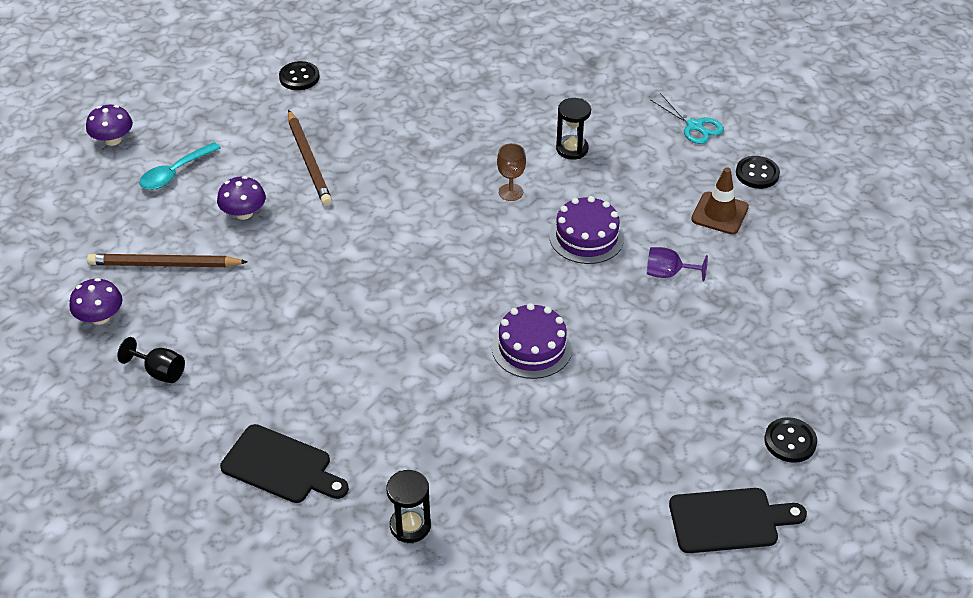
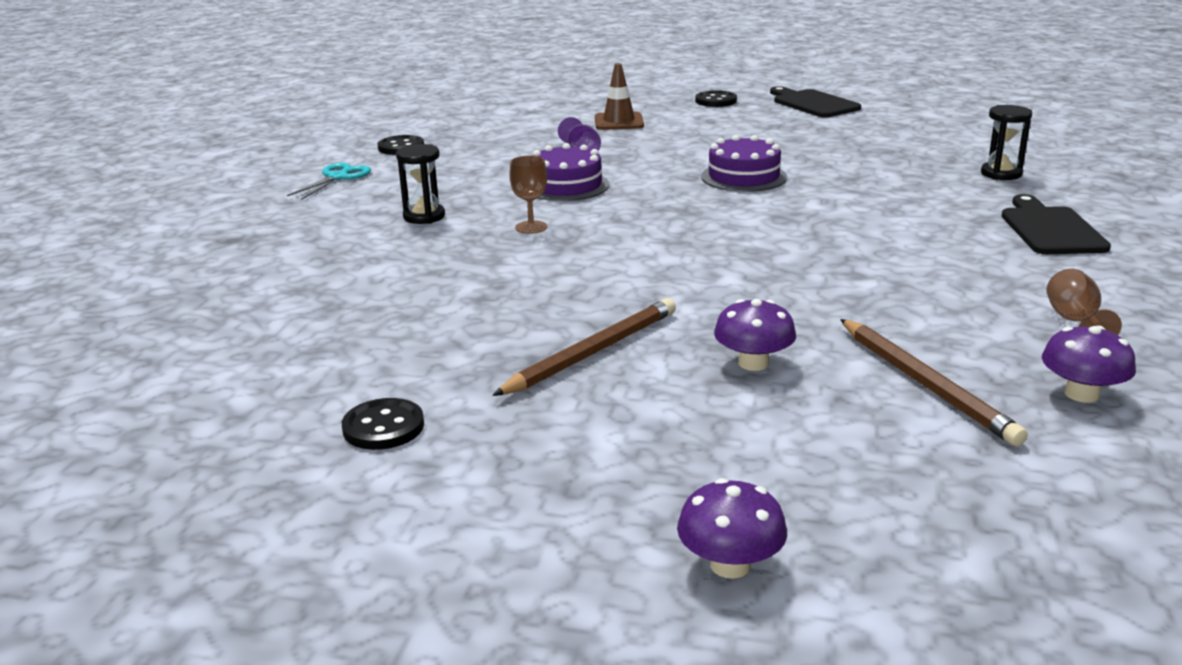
camera: 115 degrees left, 20 degrees down
black goblet [118,337,185,383] -> brown goblet [1046,269,1122,335]
turquoise spoon [139,142,221,190] -> none
brown traffic cone [691,167,749,234] -> brown traffic cone moved to [595,63,644,130]

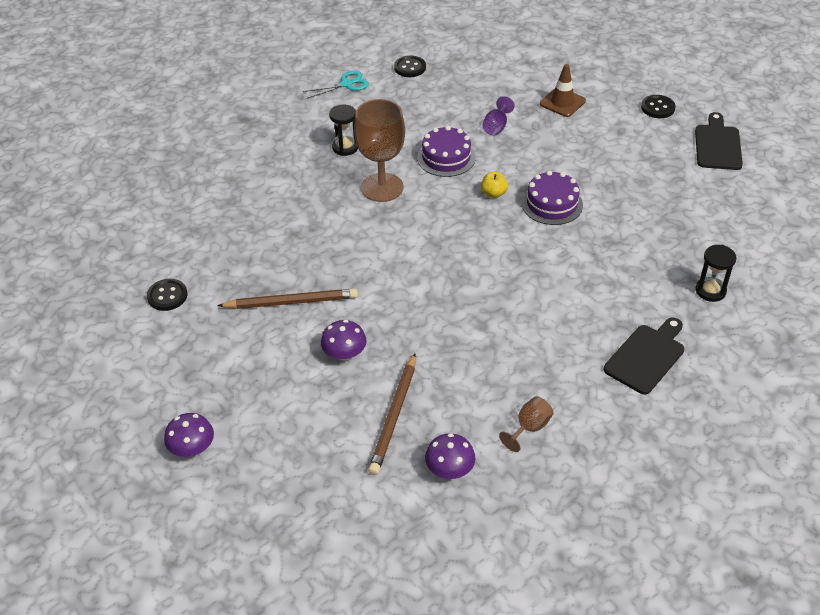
camera: 40 degrees right, 20 degrees up
brown goblet [509,156,547,234] -> brown goblet [354,99,405,202], size x2.08
none -> yellow apple [481,172,508,198]

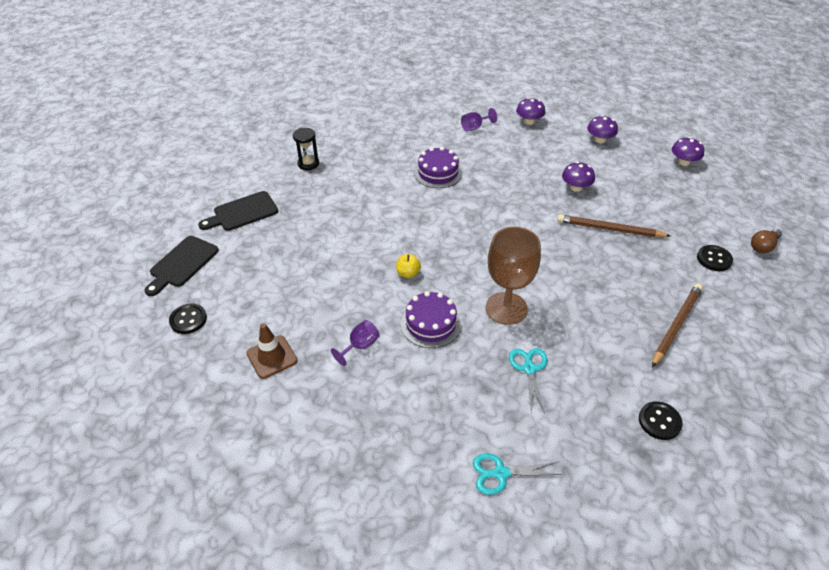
camera: 160 degrees left, 0 degrees up
black hourglass [329,104,358,156] -> turquoise scissors [509,348,548,414]
brown pencil [368,353,416,475] -> brown pencil moved to [652,284,703,367]
black button [394,56,426,77] -> black button moved to [639,401,683,440]
brown goblet [499,396,554,452] -> purple goblet [461,108,497,131]
purple cake [521,171,583,225] -> purple cake moved to [414,147,462,188]
black cutting board [604,318,684,395] -> black cutting board moved to [198,191,278,231]
none -> purple mushroom [587,115,618,143]
none -> brown light bulb [751,229,782,253]

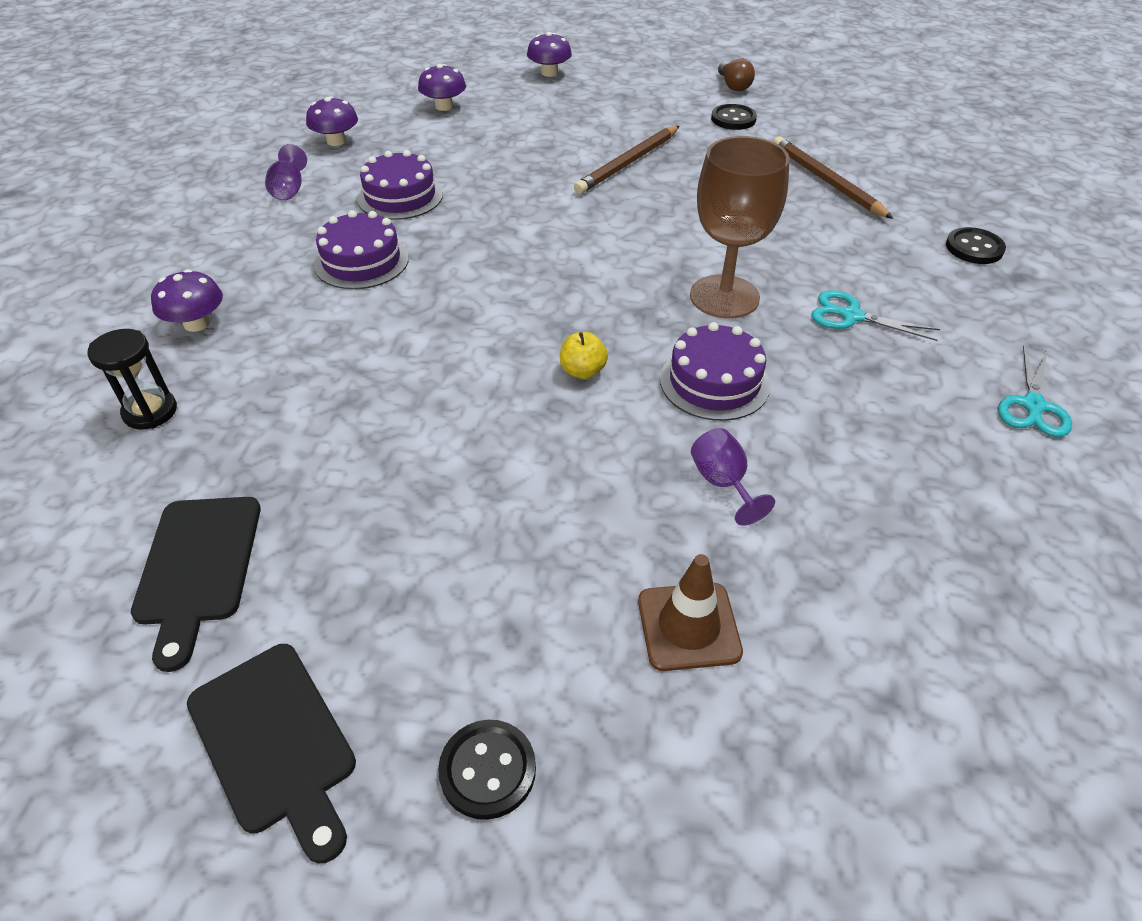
camera: 65 degrees left, 0 degrees up
purple mushroom [562,162,595,192] -> purple mushroom moved to [151,269,223,332]
none -> purple cake [357,150,443,220]

